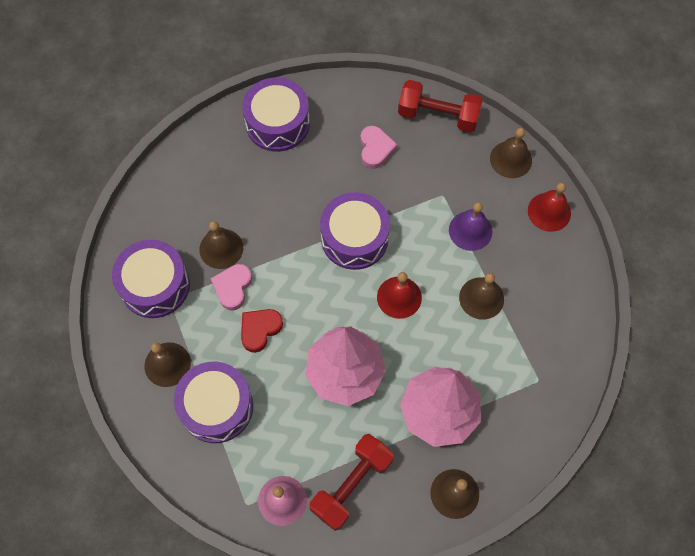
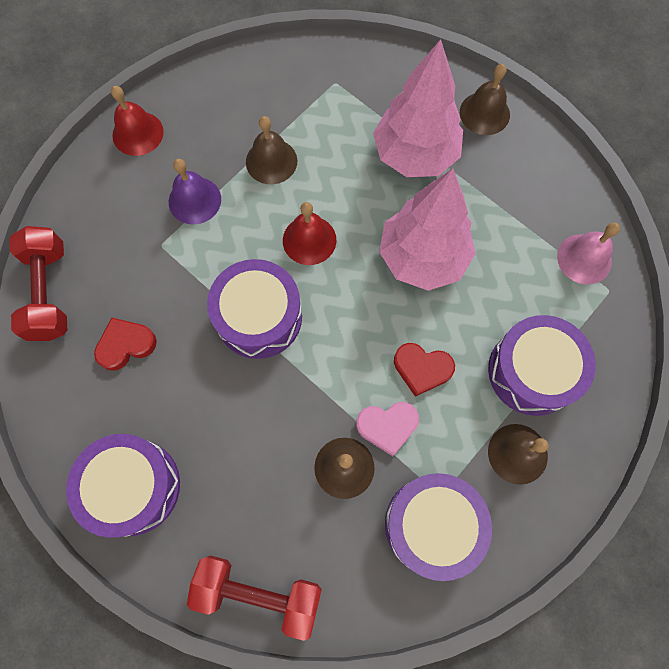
camera: 115 degrees left, 5 degrees up
red dumbbell [310,434,394,531] -> red dumbbell moved to [187,556,322,641]
pink heart [360,126,397,169] -> red heart [94,318,157,371]
brown bell [490,128,532,178] -> none

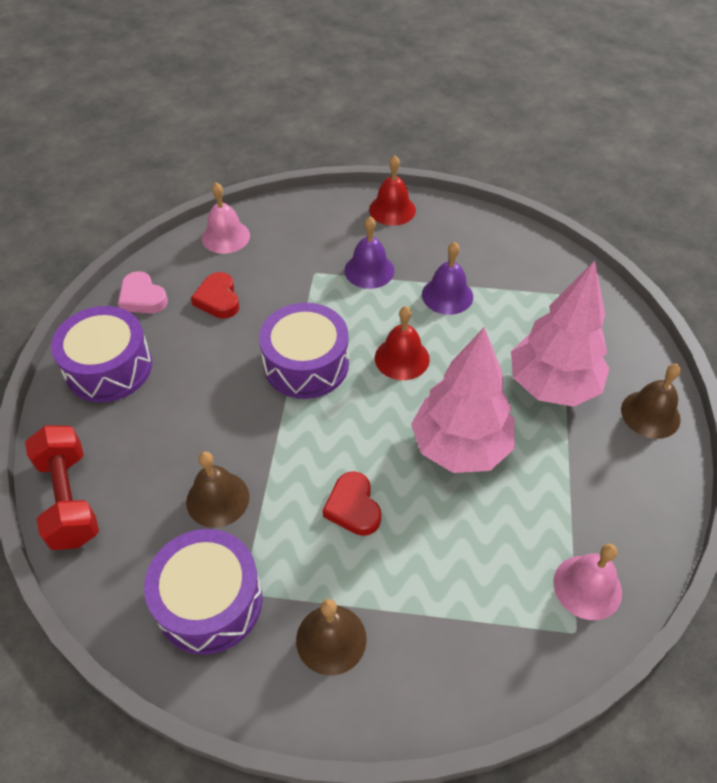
camera: 55 degrees right, 20 degrees down
red dumbbell [10,226,68,341] -> pink bell [202,182,250,254]
red heart [94,318,157,371] -> red heart turned 135 degrees counterclockwise [191,272,239,319]
brown bell [246,116,297,184] -> purple bell [422,242,473,315]
pink heart [356,402,419,456] -> pink heart moved to [118,271,168,313]
purple drum [488,315,596,416] -> none

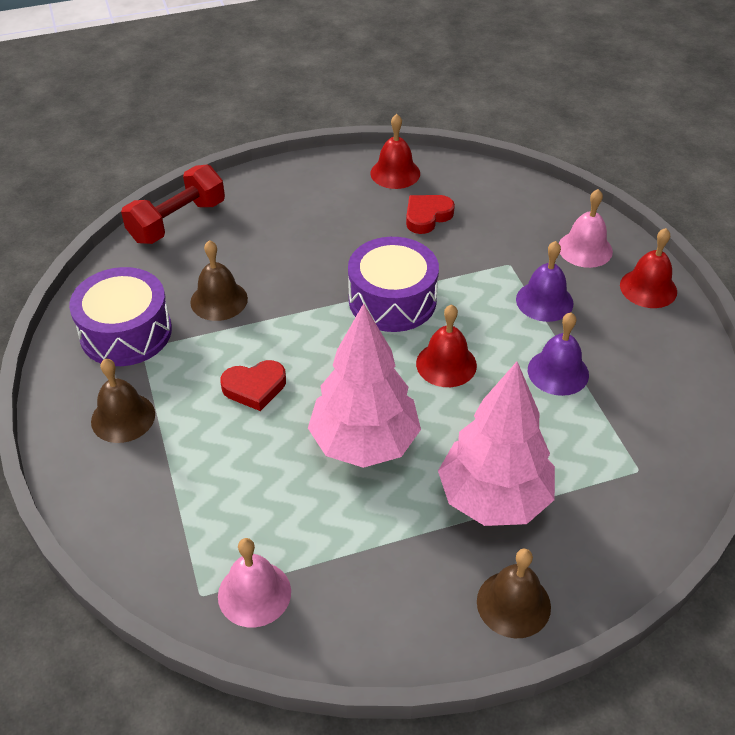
camera: 65 degrees right, 5 degrees down
purple drum [51,306,152,402] -> none
pink heart [118,271,168,313] -> red bell [370,114,420,189]
pink bell [202,182,250,254] -> pink bell moved to [559,189,613,268]
red heart [323,471,381,536] -> red heart turned 150 degrees counterclockwise [220,360,286,411]

